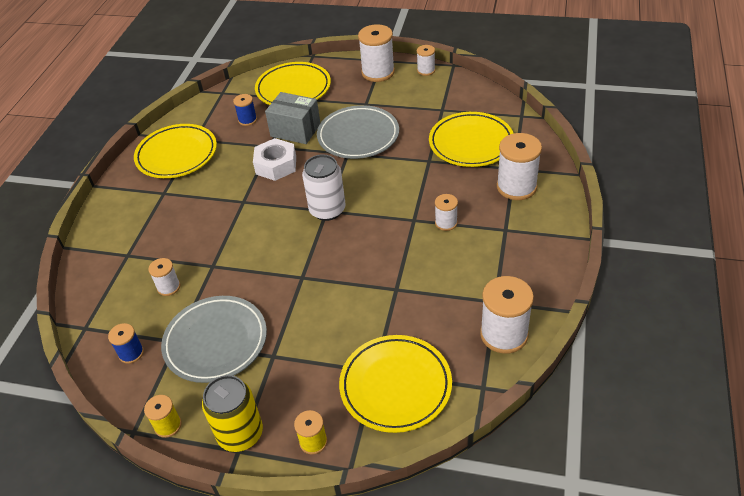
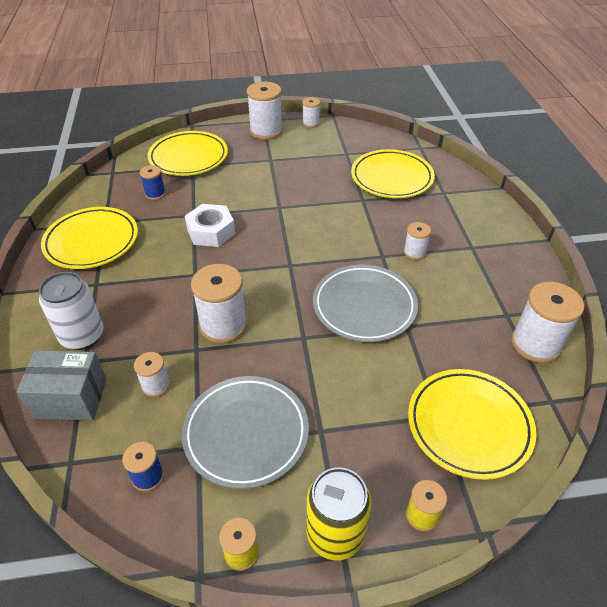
camera: 25 degrees left, 0 degrees up
grey box [265,92,320,144] -> grey box moved to [16,350,107,421]
white can [302,155,346,221] -> white can moved to [39,272,104,350]
grey plate [317,105,399,159] -> grey plate moved to [313,264,418,342]
white spool [497,133,542,200] -> white spool moved to [191,264,247,343]

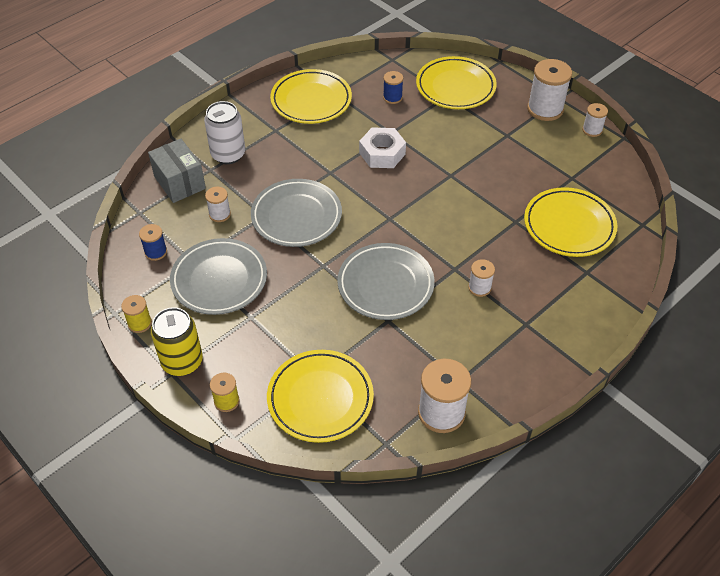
camera: 55 degrees right, 5 degrees up
white spool [191,264,247,343] -> grey plate [251,179,342,247]

